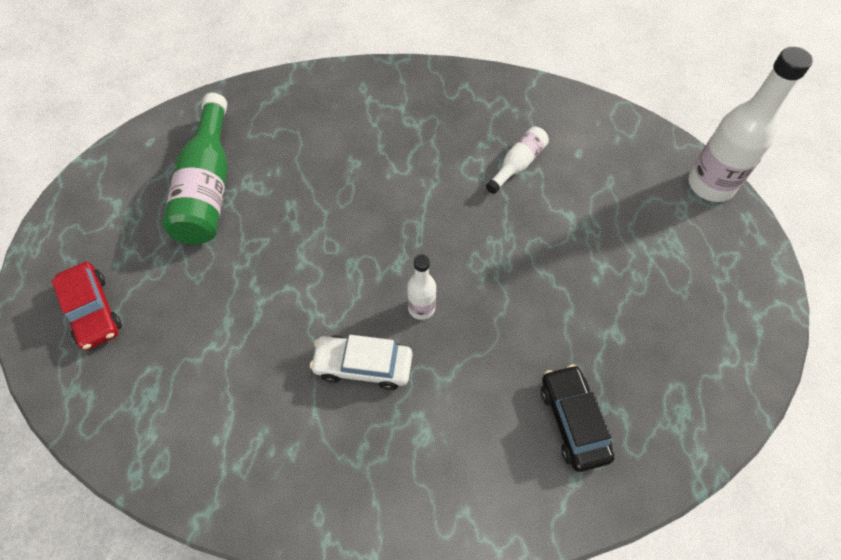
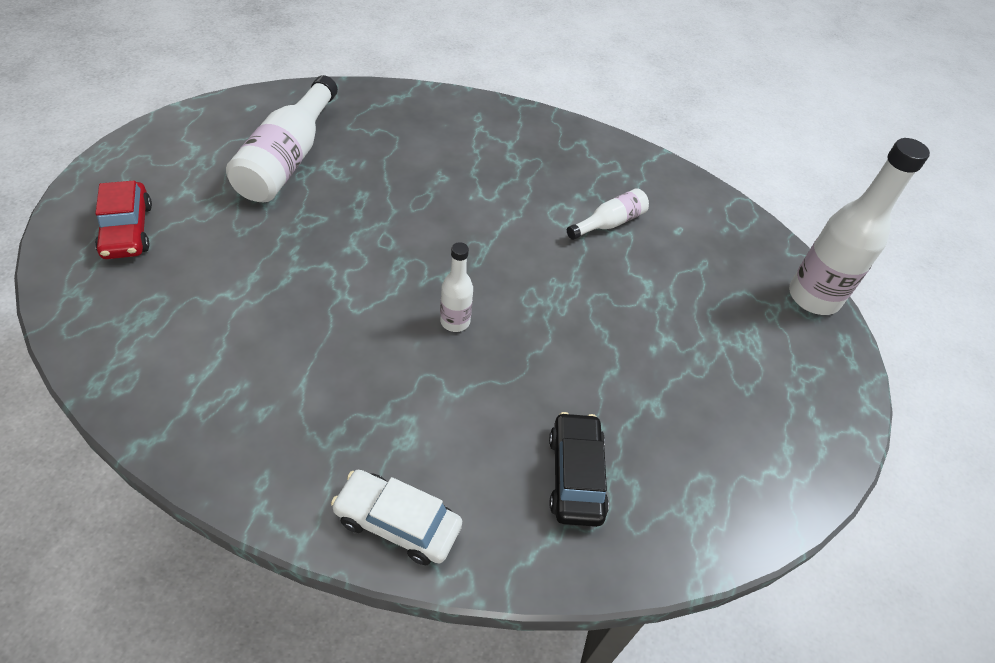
camera: 10 degrees right, 10 degrees down
green bottle [162,93,228,244] -> white bottle [226,75,338,202]
white car [310,335,412,390] -> white car moved to [331,470,462,565]

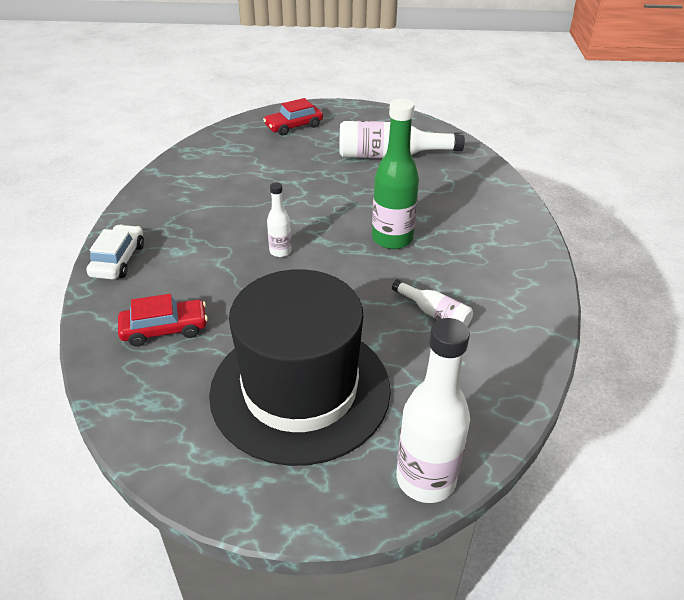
camera: 80 degrees right, 10 degrees down
black car [549,412,609,527] -> red car [118,294,208,347]
none -> black hat [209,269,391,466]
none -> green bottle [372,99,419,249]

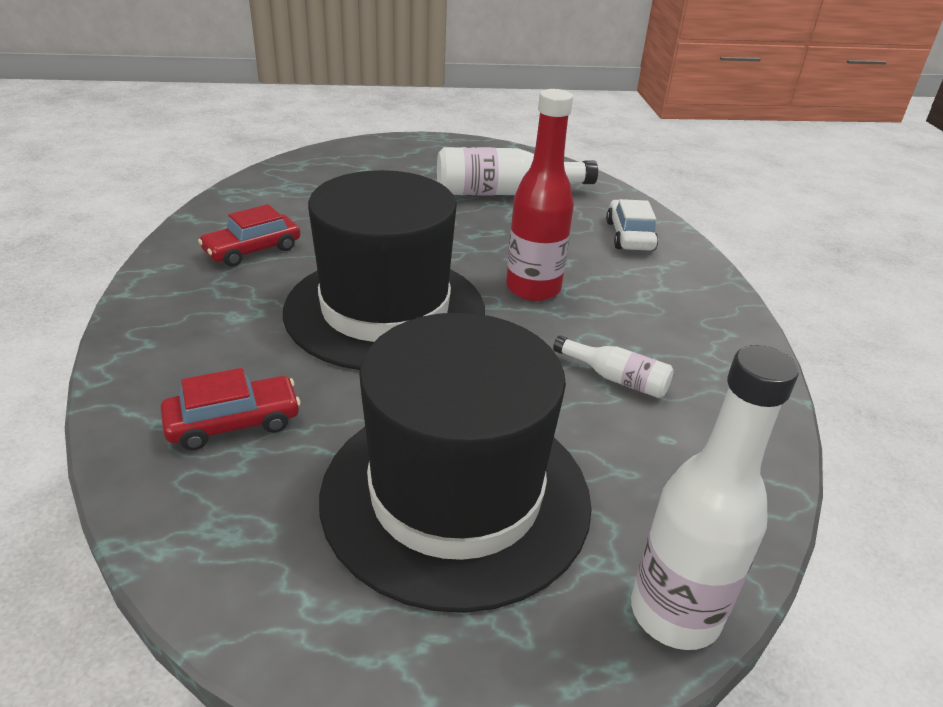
camera: 10 degrees left, 5 degrees down
white car [87,225,144,279] -> white car moved to [606,199,658,251]
red car [263,98,323,136] -> red car moved to [198,204,300,266]
white bottle [267,183,292,257] -> black hat [283,170,485,370]
green bottle [372,99,419,249] -> red bottle [506,89,574,301]

